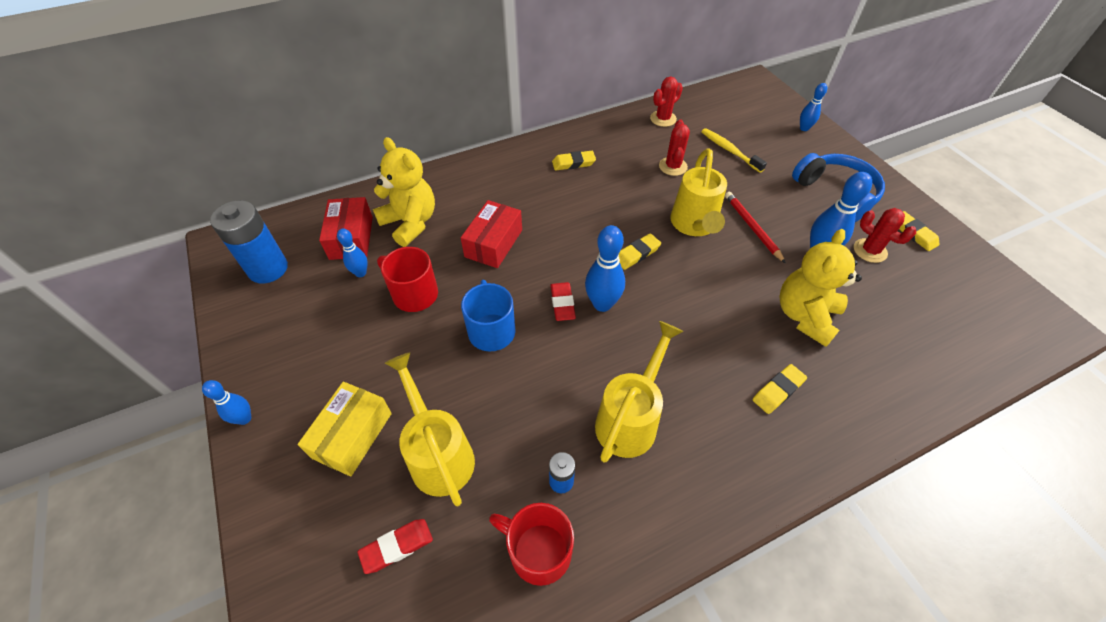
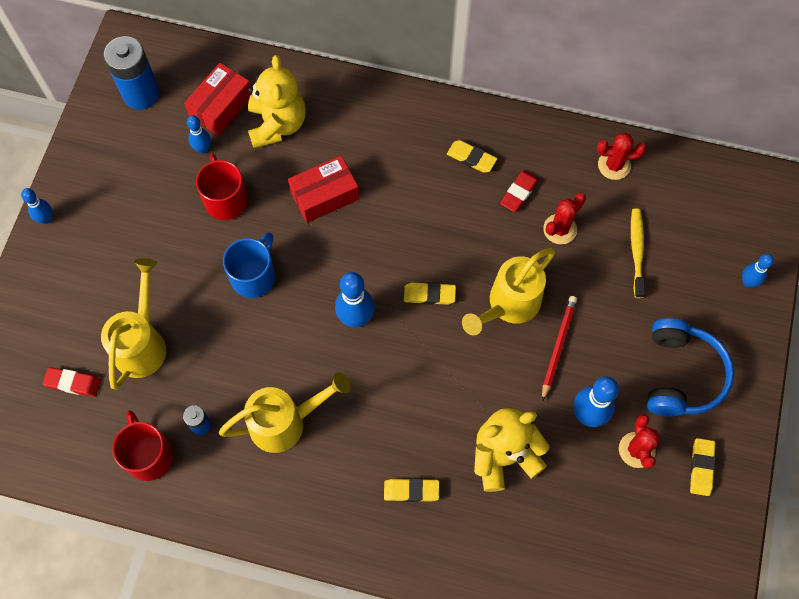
camera: 40 degrees right, 15 degrees up
yellow box [298,382,392,476] -> none
red eraser [550,282,576,321] -> red eraser moved to [500,170,539,212]

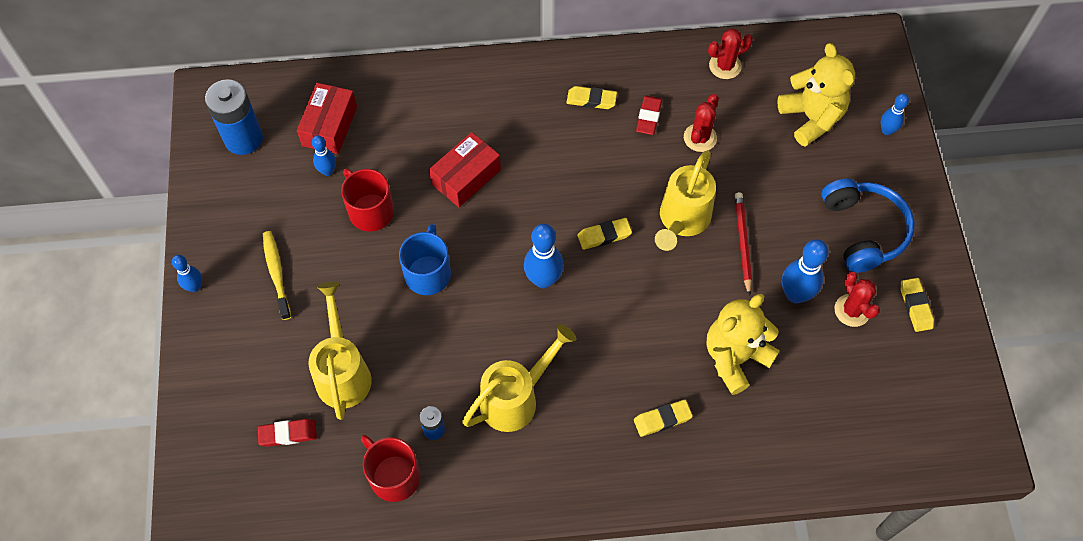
camera: 20 degrees left, 5 degrees down
yellow teddy bear [248,55,306,149] -> yellow teddy bear moved to [777,43,855,147]
yellow toothbrush [631,209,645,298] -> yellow toothbrush moved to [263,231,291,320]

